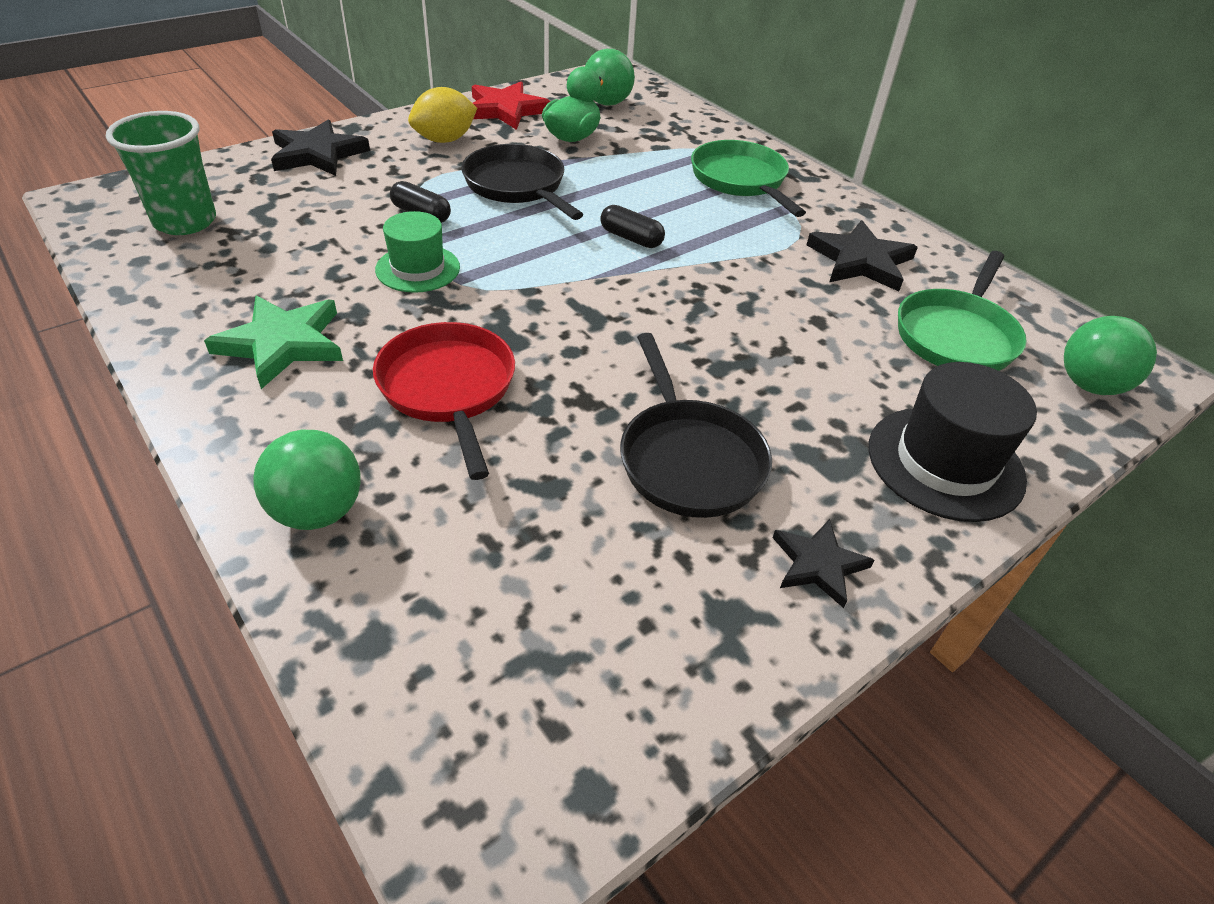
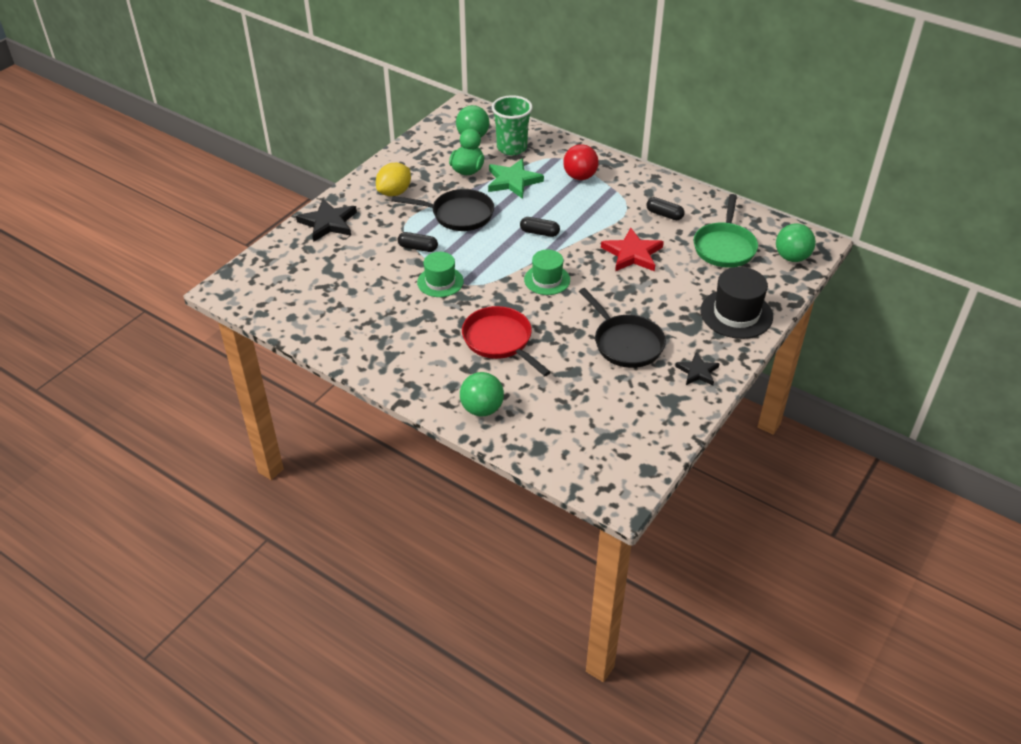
camera: 15 degrees left, 0 degrees up
green cup [106,111,216,235] -> green cup moved to [492,95,533,155]
green star [204,295,343,389] -> green star moved to [488,159,544,199]
black pan [461,144,584,220] -> black pan turned 150 degrees clockwise [392,189,494,231]
red star [472,81,551,130] -> red star moved to [601,228,664,271]
green pan [691,140,806,217] -> red ball [563,144,599,180]
black star [807,220,918,291] -> black capsule [646,197,685,220]
none -> green hat [524,250,570,295]

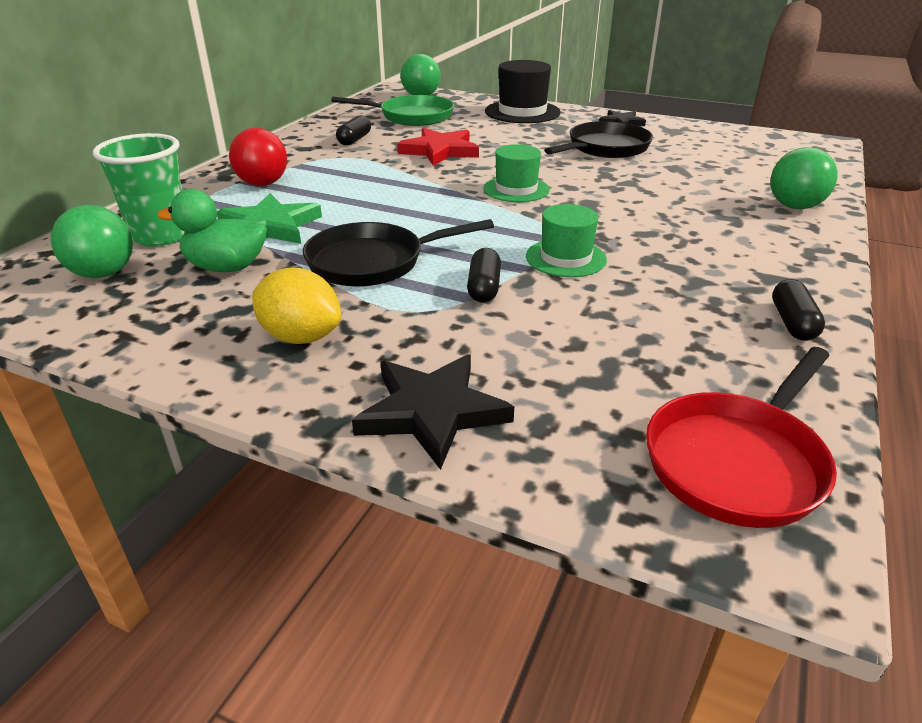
camera: 100 degrees left, 10 degrees down
black pan [392,189,494,231] -> black pan turned 105 degrees counterclockwise [303,219,494,287]
red pan [462,306,551,376] -> red pan moved to [646,347,837,528]
black capsule [520,217,560,237] -> black capsule moved to [772,279,825,341]

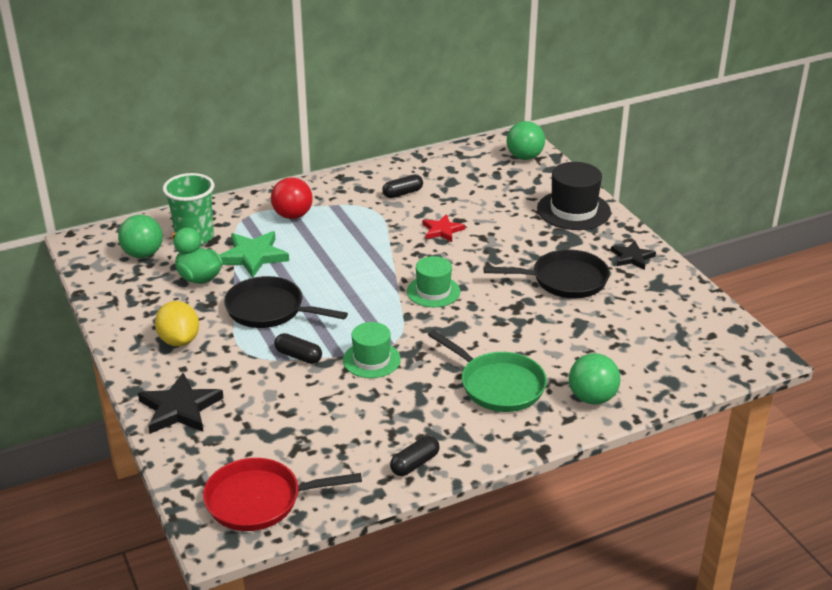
camera: 40 degrees right, 0 degrees up
green pan [331,95,454,126] -> green pan moved to [428,330,547,412]
red star [397,128,479,166] -> red star [423,214,465,242], size x0.62
black capsule [467,248,501,303] -> black capsule turned 75 degrees clockwise [274,333,322,364]

